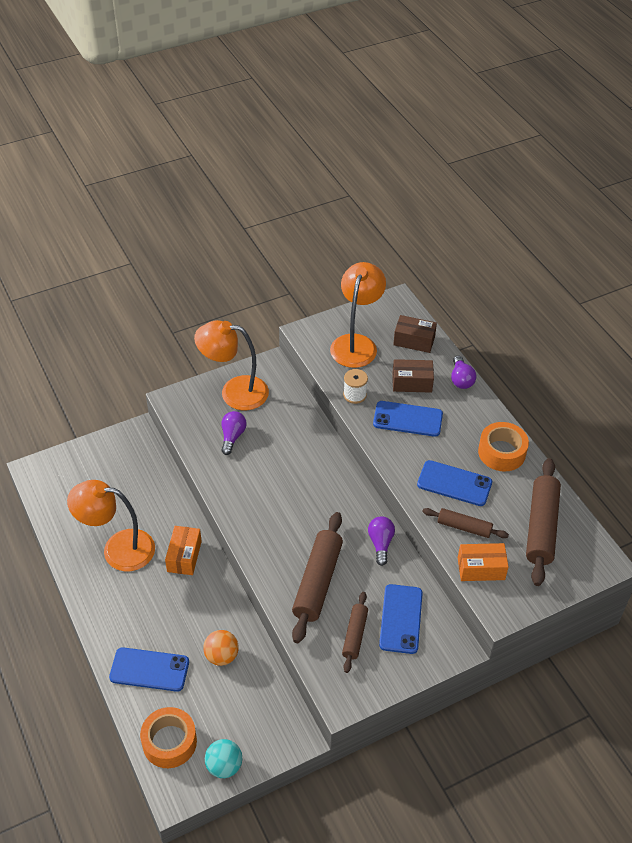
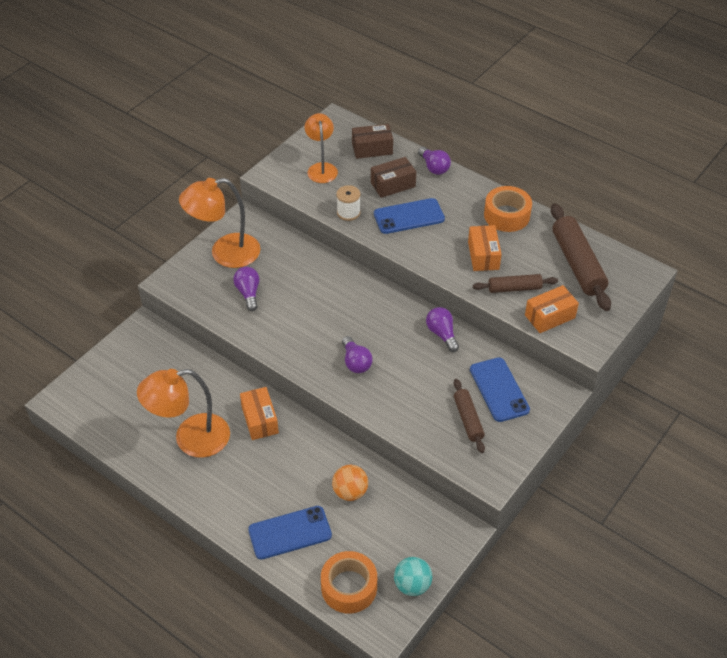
camera: 25 degrees left, 0 degrees up
brown rolling pin [292,512,343,643] -> none
orange lamp [330,262,386,368] -> orange lamp [305,113,338,183], size x0.65
blue phone [417,460,492,506] -> orange box [468,225,502,271]
none -> purple light bulb [342,336,372,373]

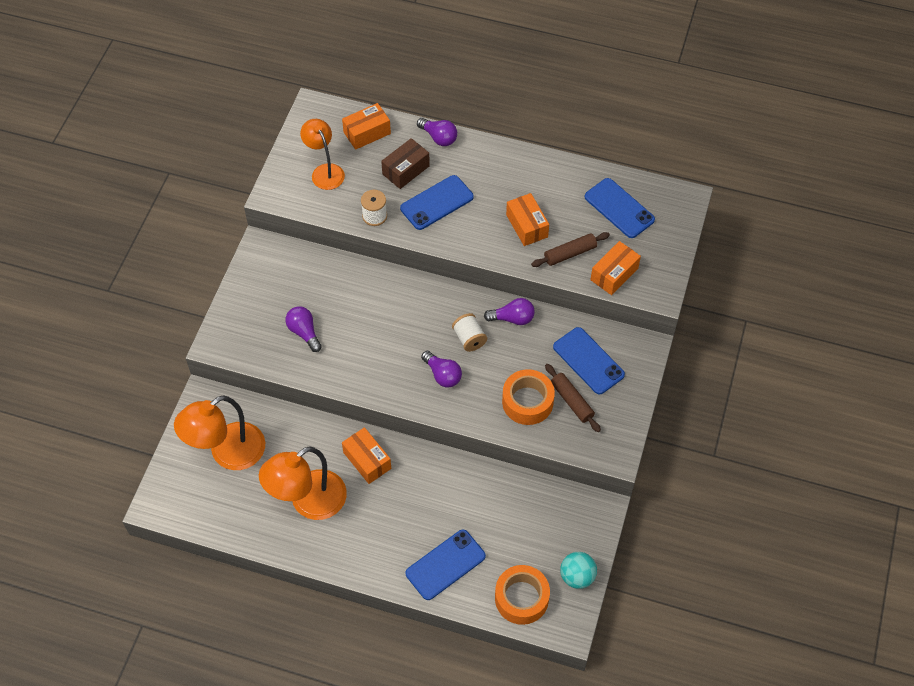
camera: 20 degrees left, 10 degrees up
orange lamp [179,178,260,268] -> orange lamp moved to [174,395,265,470]
orange ball [332,465,368,501] -> none
brown box [352,124,393,159] -> orange box [342,103,391,150]
purple light bulb [426,307,459,352] -> purple light bulb turned 135 degrees clockwise [484,298,535,325]
orange tape [484,186,532,232] -> orange tape moved to [502,369,555,425]
brown rolling pin [551,204,611,311] -> blue phone [585,178,655,238]
none -> white spool [452,313,487,352]

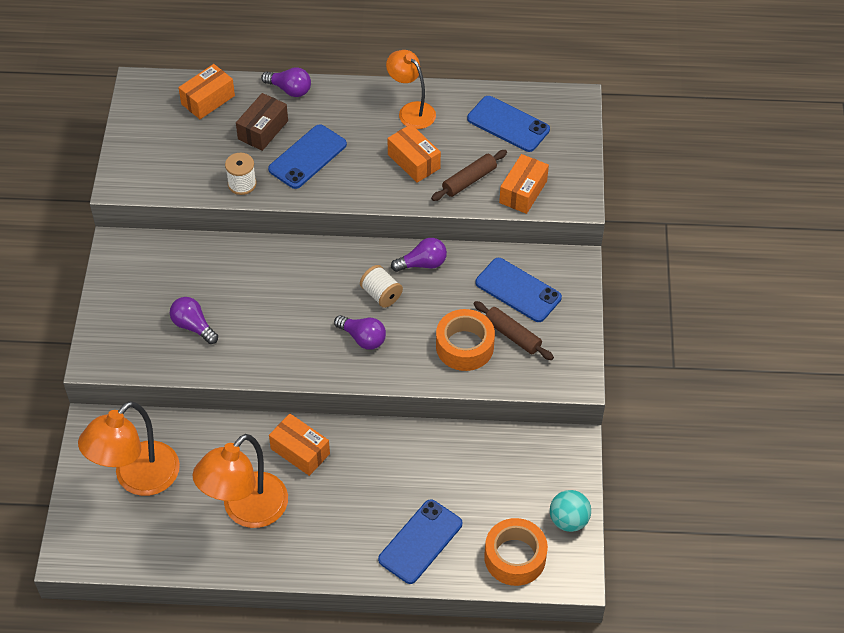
camera: 15 degrees left, 5 degrees down
orange lamp [300,119,345,190] -> orange lamp moved to [386,50,436,129]

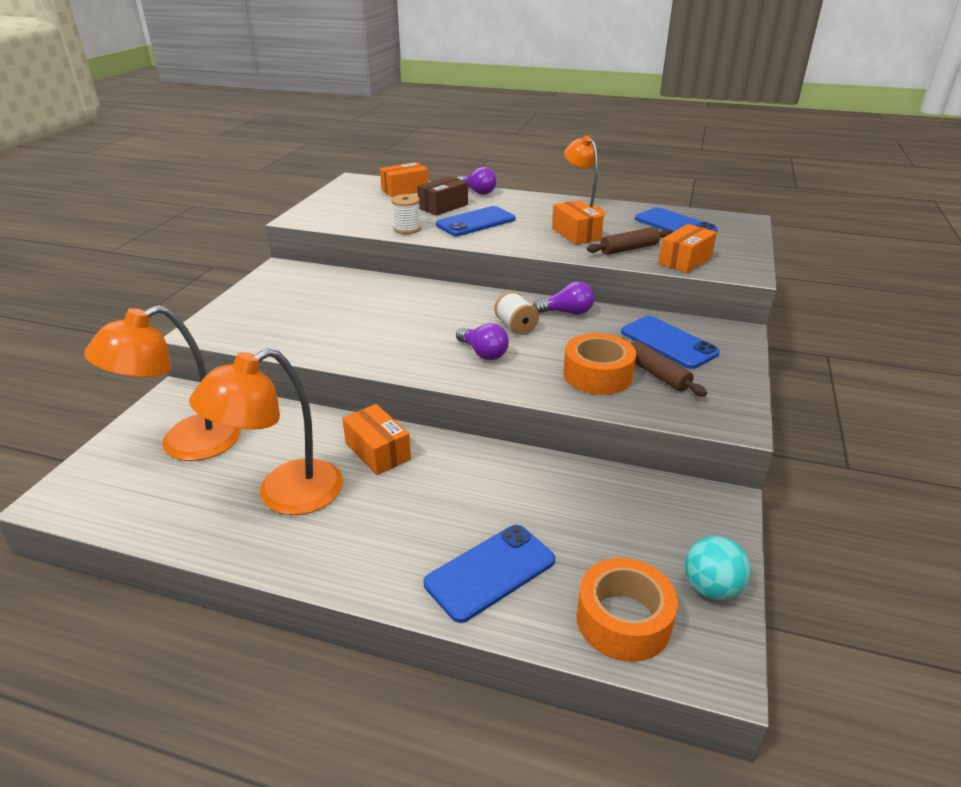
camera: 15 degrees right, 20 degrees down
purple light bulb [170,297,218,344] -> none

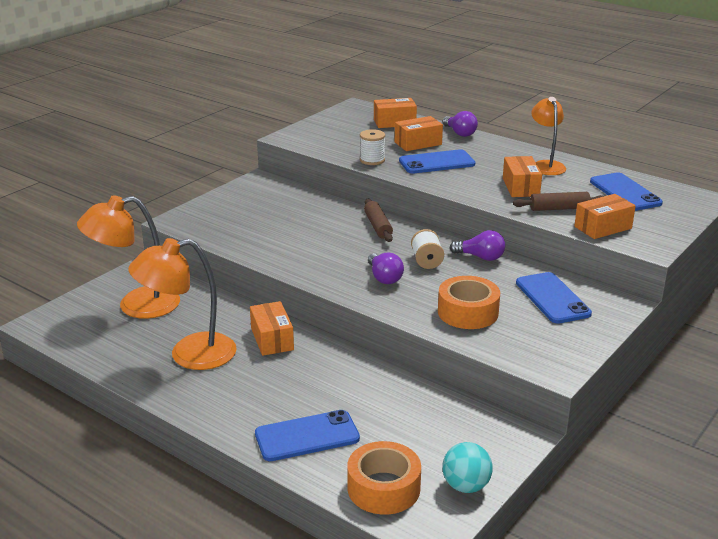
camera: 20 degrees right, 5 degrees down
brown box [417,176,468,216] -> orange box [395,116,443,151]
brown rolling pin [622,338,707,397] -> brown rolling pin moved to [364,199,393,242]

